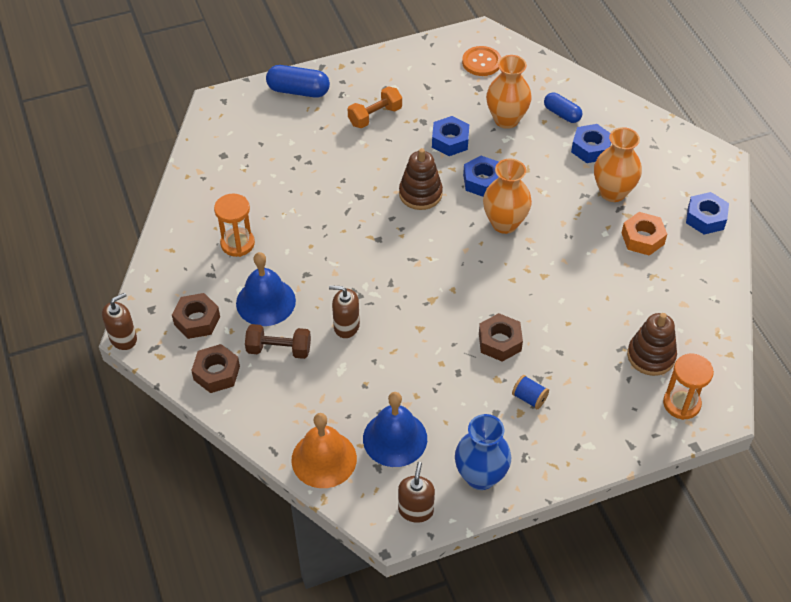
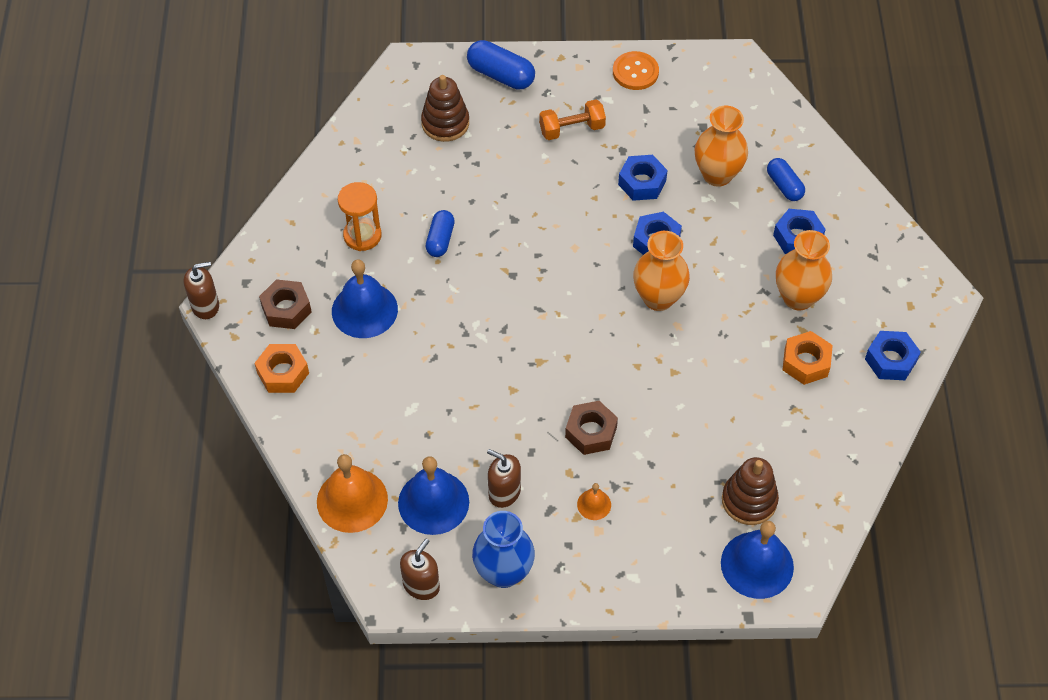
camera: 20 degrees right, 5 degrees up
brown nut [191,344,240,393] -> orange nut [254,344,309,393]
brown dumbbell [245,324,311,359] -> none
brown soap dispenser [329,285,360,338] -> brown soap dispenser moved to [487,449,521,508]
brown stacking toy [399,148,443,210] -> brown stacking toy moved to [421,75,469,142]
orange button [462,46,501,76] -> orange button moved to [613,51,659,90]
blue spool [512,375,549,409] -> orange bell [577,483,611,520]
orange hourglass [663,354,714,420] -> blue bell [721,521,794,599]
none -> blue capsule [425,210,455,257]

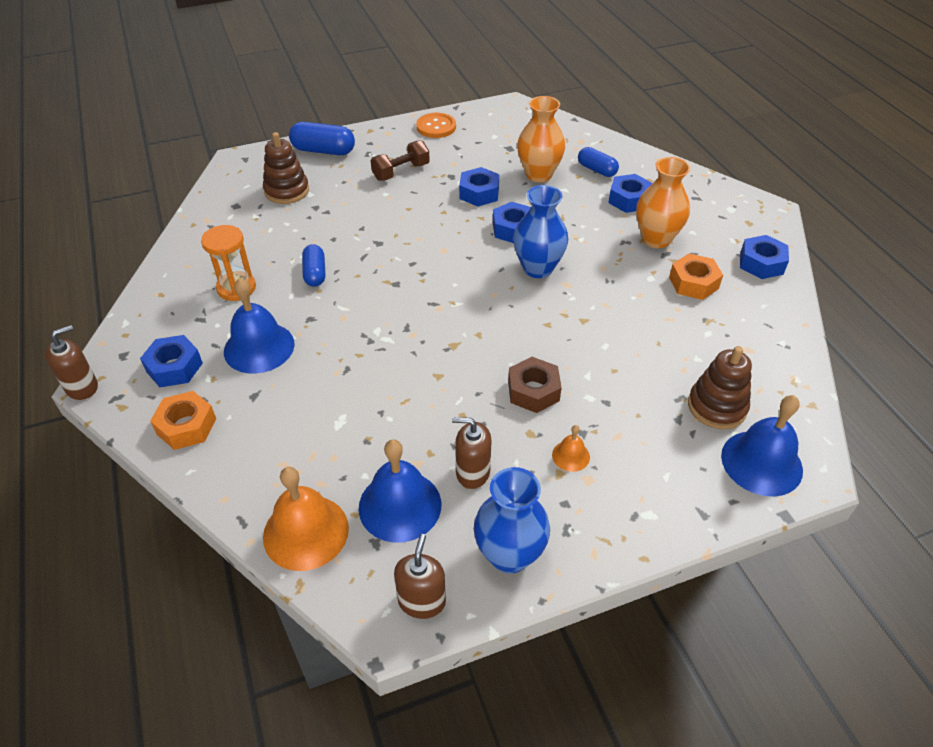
camera: 20 degrees left, 10 degrees down
brown nut [259,279,312,329] -> blue nut [140,335,203,387]
orange dumbbell [539,100,606,140] -> brown dumbbell [371,140,430,181]
orange vase [633,231,690,311] -> blue vase [513,185,568,278]

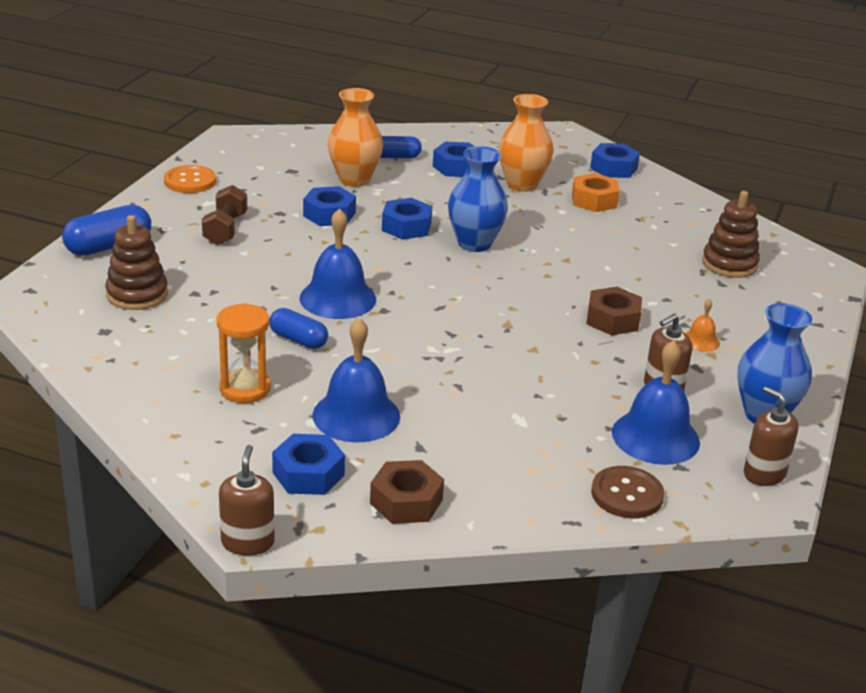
camera: 50 degrees left, 15 degrees down
orange nut [150,391,216,450] -> brown nut [370,460,444,524]
orange bell [263,467,349,571] -> brown button [591,466,664,518]
blue bell [721,395,803,497] -> blue bell moved to [300,208,376,319]

